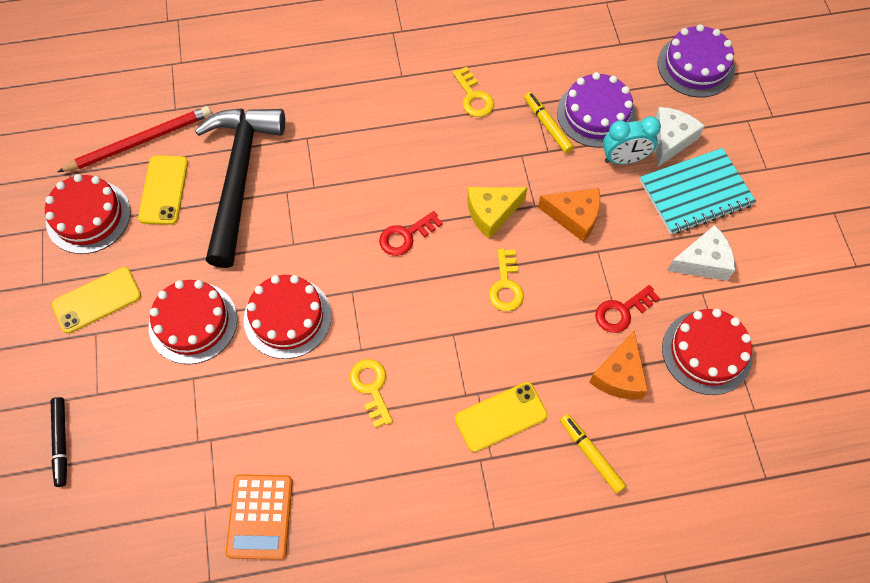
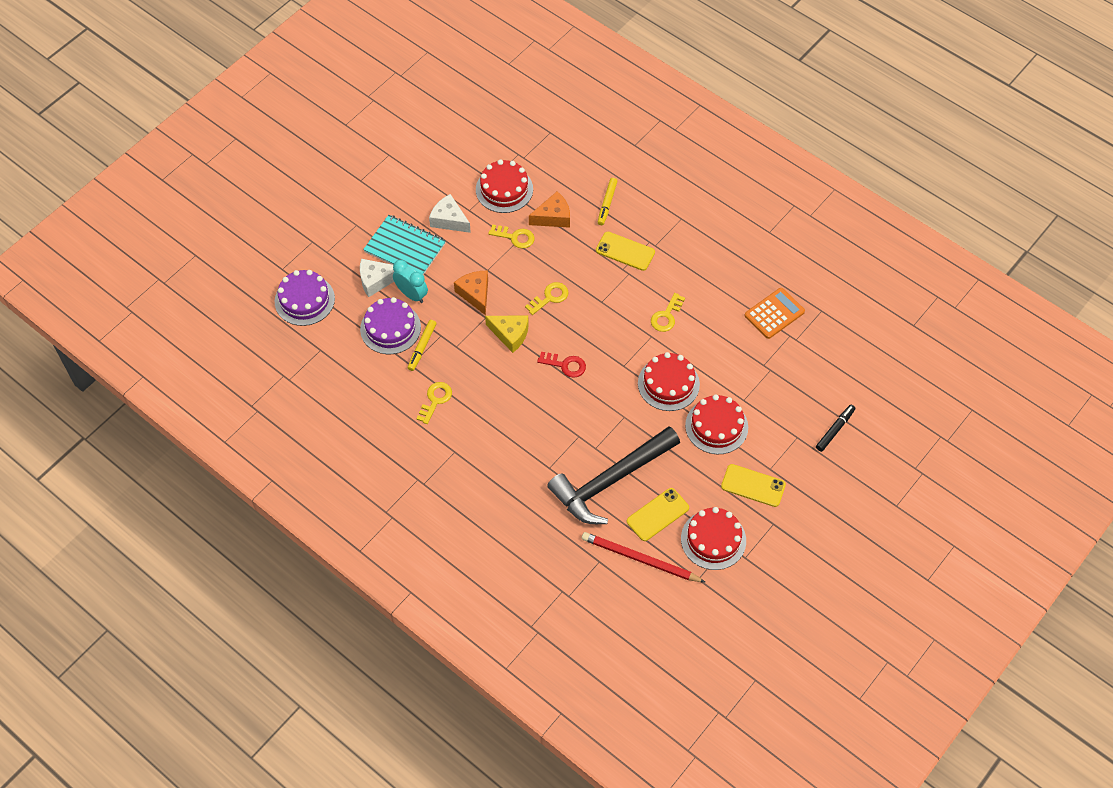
camera: 130 degrees left, 5 degrees down
red key [595,285,660,333] -> yellow key [488,224,535,249]

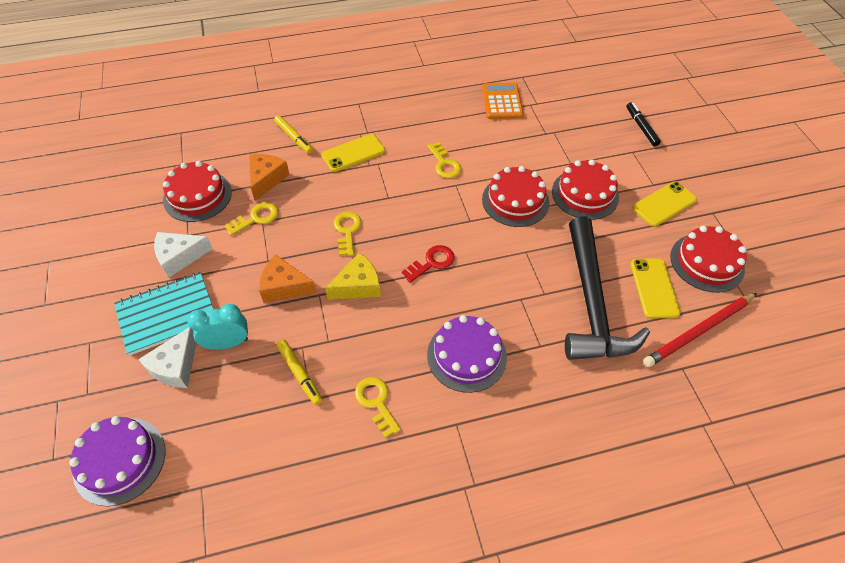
camera: 55 degrees left, 5 degrees down
purple cake [360,297,421,354] -> purple cake moved to [427,315,507,393]

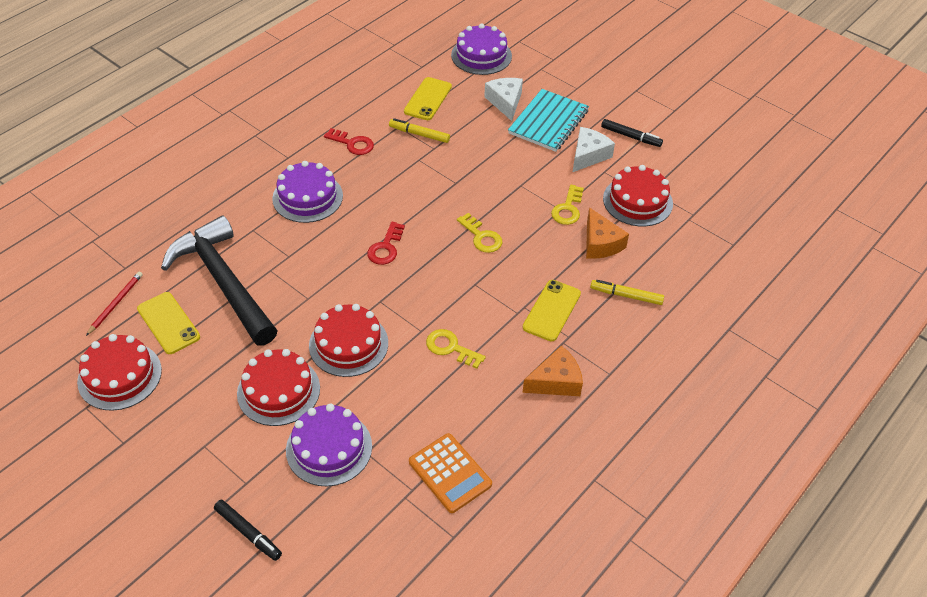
camera: 145 degrees right, 5 degrees down
turquoise clock [187,304,248,350] -> none
orange cheese [259,255,317,303] -> orange cheese moved to [523,346,583,396]
yellow cheese [325,253,381,300] -> none
yellow key [355,377,401,438] -> red key [324,128,374,155]
yellow phone [633,182,697,227] -> yellow phone moved to [404,77,452,120]
red pencil [643,293,757,367] -> red pencil [86,272,143,336], size x0.58
none -> purple cake [286,404,372,486]
none -> black marker [601,119,663,147]

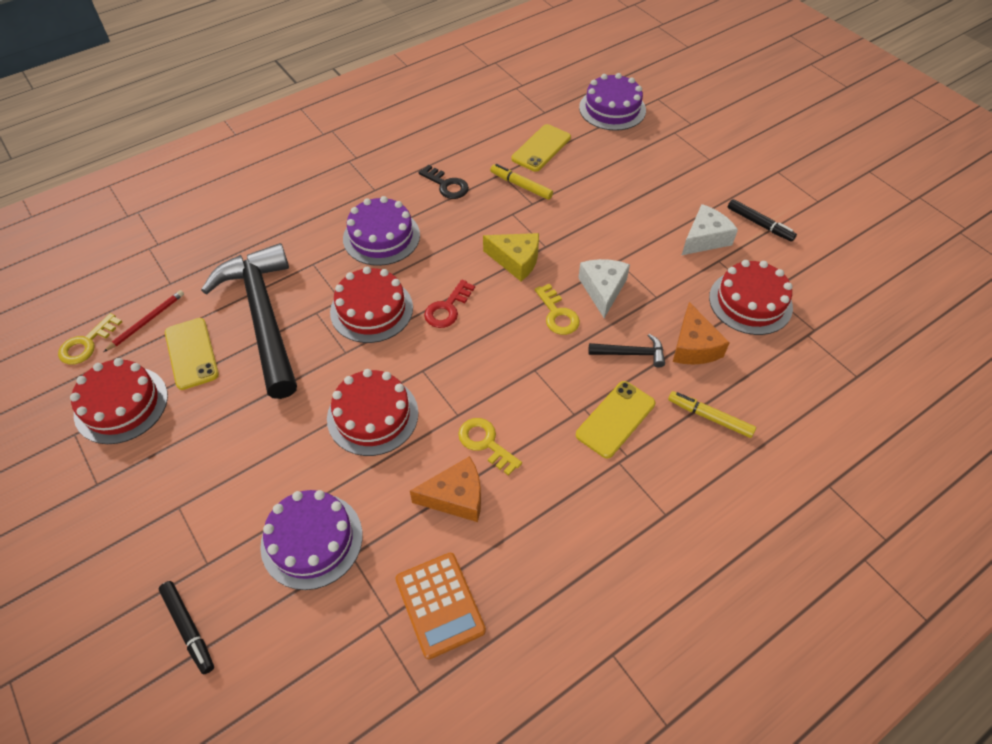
camera: 15 degrees right, 5 degrees up
red cake [237,349,320,426] -> red cake moved to [330,267,413,343]
red key [324,128,374,155] -> black key [418,165,469,199]
white cheese [484,78,523,121] -> white cheese moved to [578,259,630,318]
turquoise notebook [508,89,589,152] -> none
orange cheese [523,346,583,396] -> orange cheese moved to [410,456,481,522]
yellow key [551,185,584,225] -> yellow key moved to [58,313,122,365]
none -> yellow cheese [483,233,539,281]
none -> black hammer [588,334,665,368]

